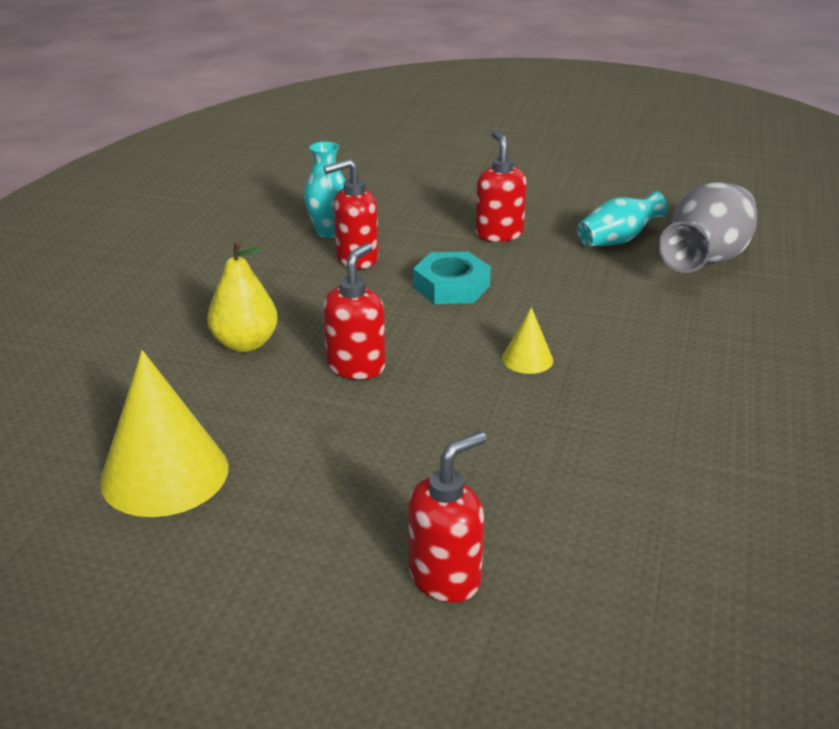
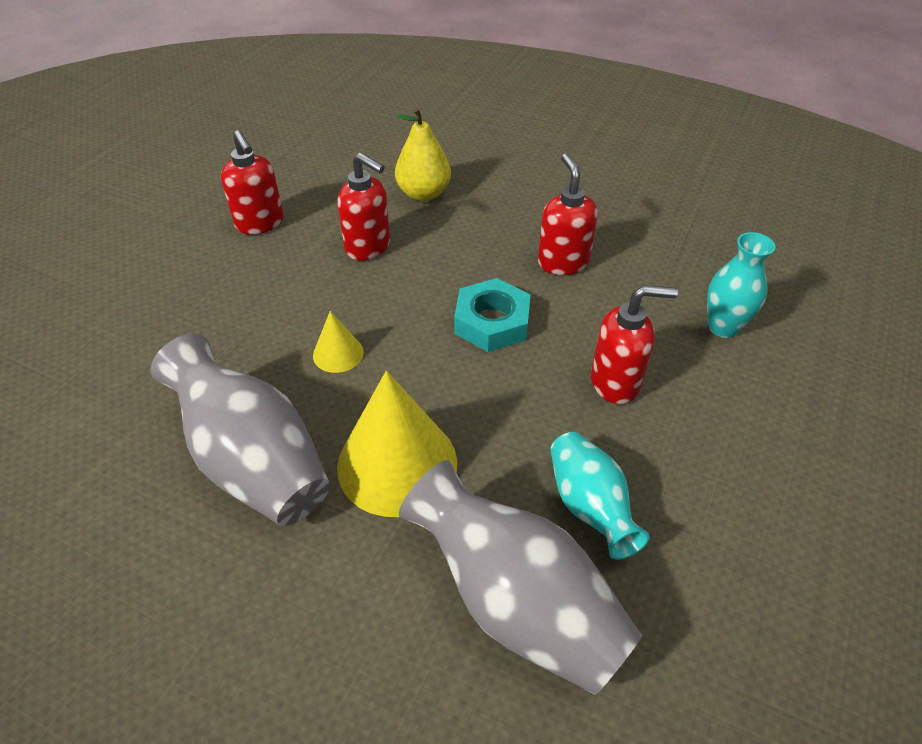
camera: 100 degrees right, 15 degrees up
yellow cone [100,350,228,517] -> yellow cone moved to [337,371,457,517]
turquoise vase [304,141,346,238] -> turquoise vase moved to [707,232,775,338]
red soap dispenser [408,431,487,603] -> red soap dispenser moved to [221,130,284,235]
none -> grey vase [151,334,330,526]

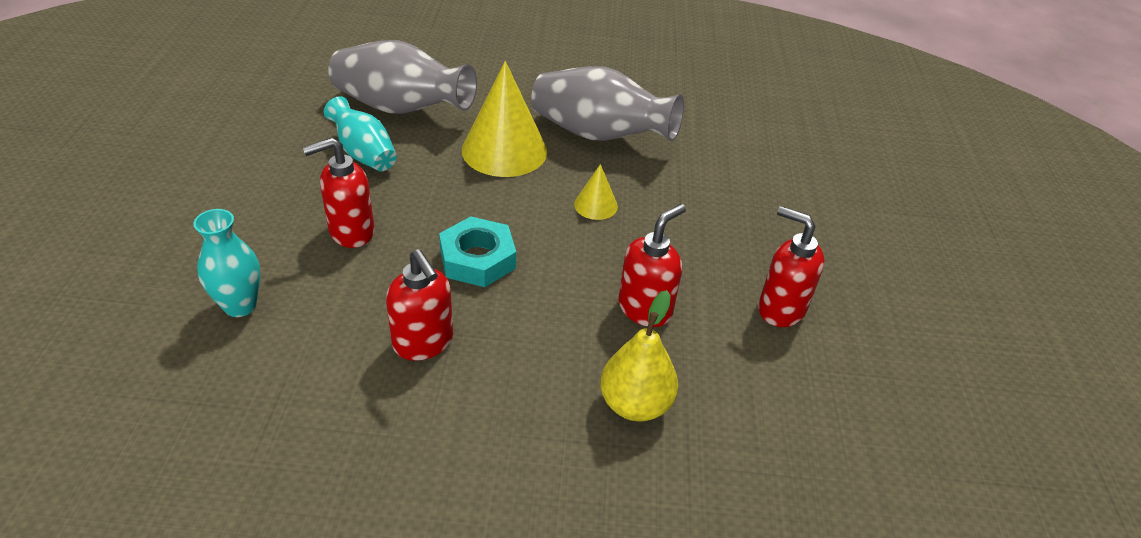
camera: 155 degrees right, 5 degrees down
red soap dispenser [337,153,390,261] -> red soap dispenser turned 120 degrees clockwise [619,204,686,327]

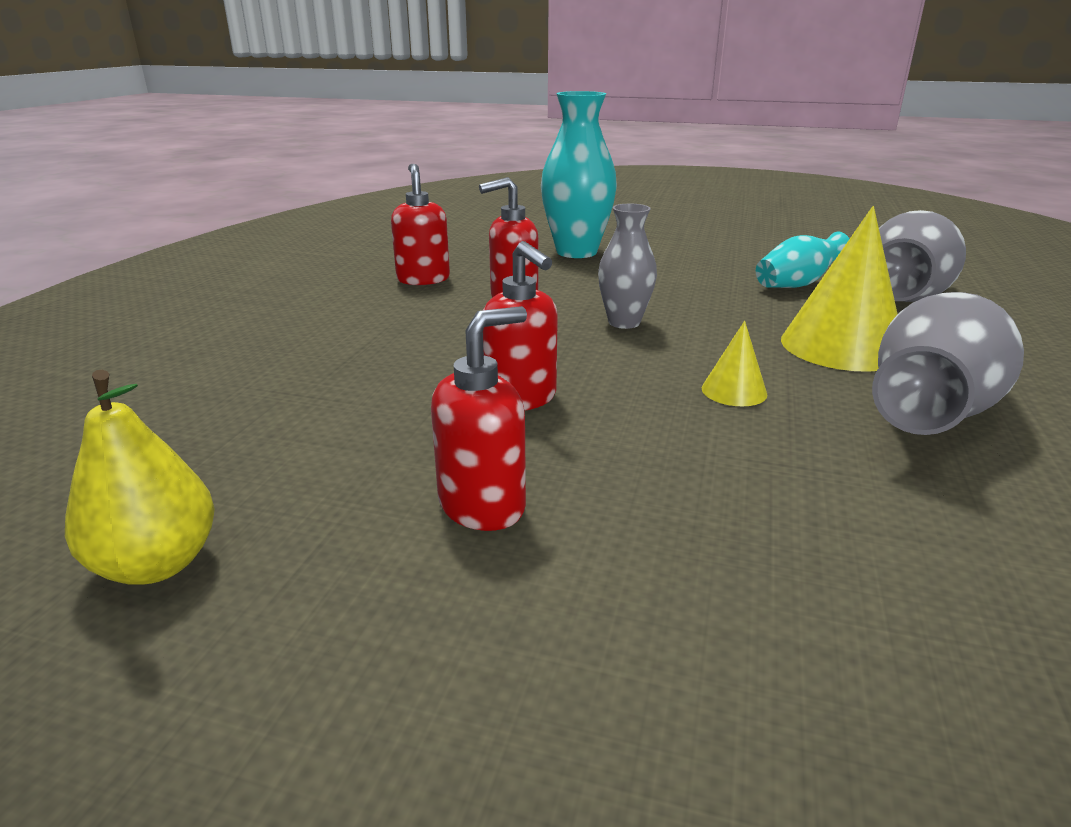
camera: 105 degrees right, 15 degrees down
turquoise vase [193,209,260,317] -> turquoise vase [541,91,617,258], size x1.67
red soap dispenser [302,137,374,248] -> red soap dispenser moved to [391,164,450,285]
turquoise nut [439,216,516,287] -> grey vase [598,204,657,329]
yellow pear [600,290,678,421] -> yellow pear moved to [65,370,215,585]

